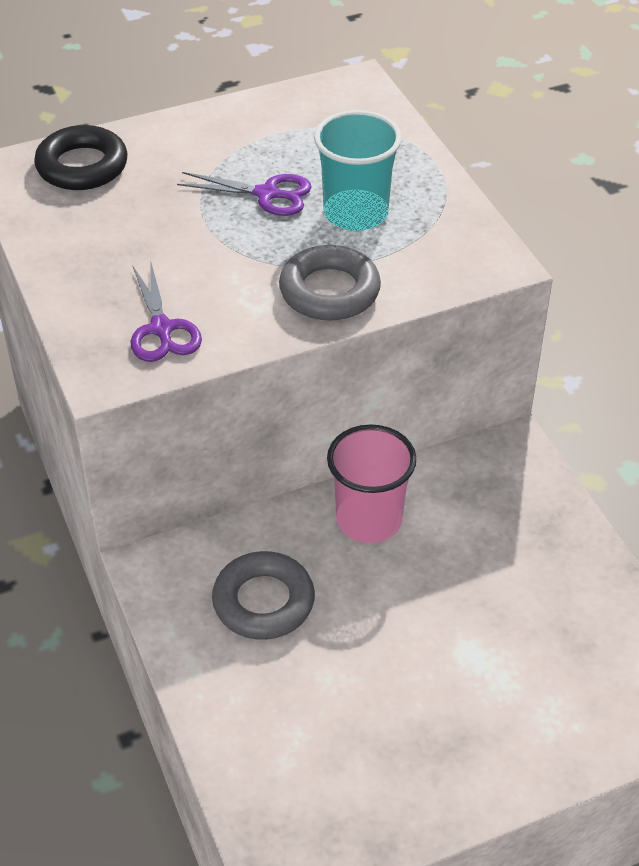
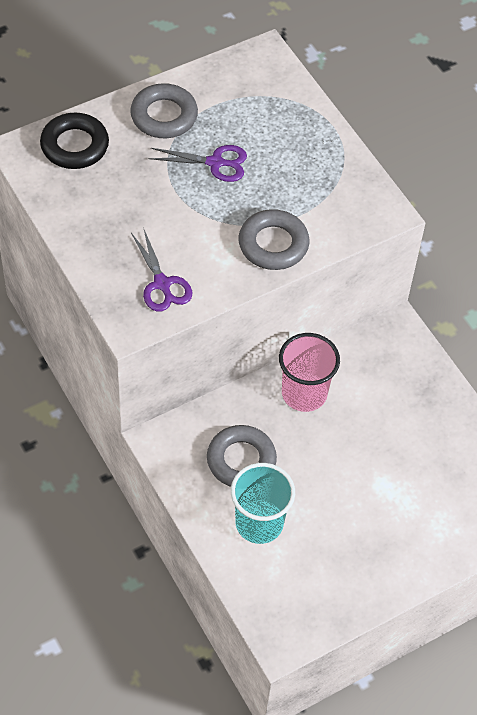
camera: 10 degrees left, 10 degrees up
turquoise cup [314,110,402,231] -> turquoise cup moved to [231,463,295,544]
none -> grey ring [130,83,198,138]

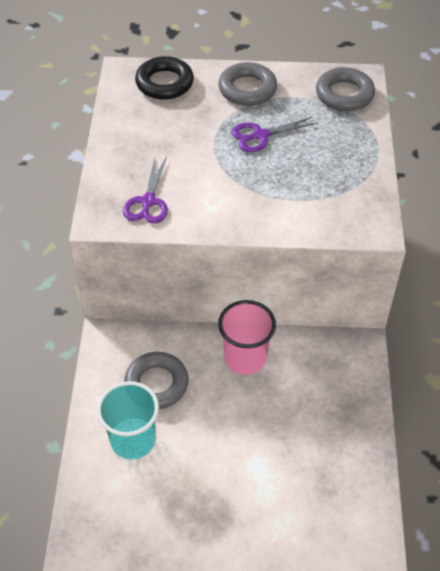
camera: 35 degrees right, 5 degrees down
purple scissors [149,145,247,182] -> purple scissors turned 120 degrees clockwise [232,117,318,152]
grey ring [239,209,309,270] -> grey ring moved to [316,67,375,111]

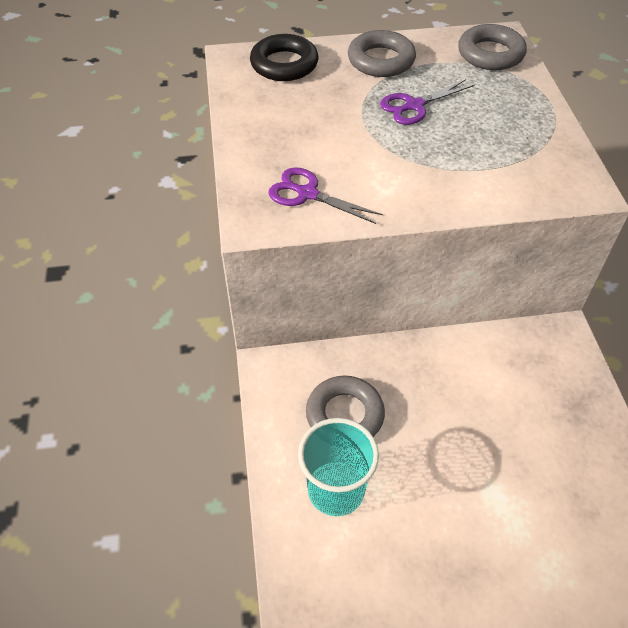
camera: 10 degrees left, 0 degrees up
purple scissors [123,156,168,224] -> purple scissors turned 120 degrees clockwise [268,167,383,224]
pink cup [218,300,276,375] -> none

